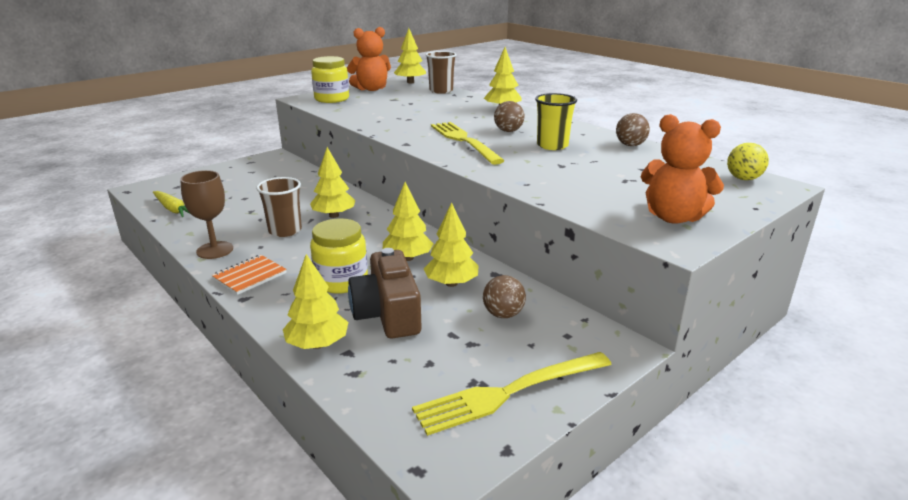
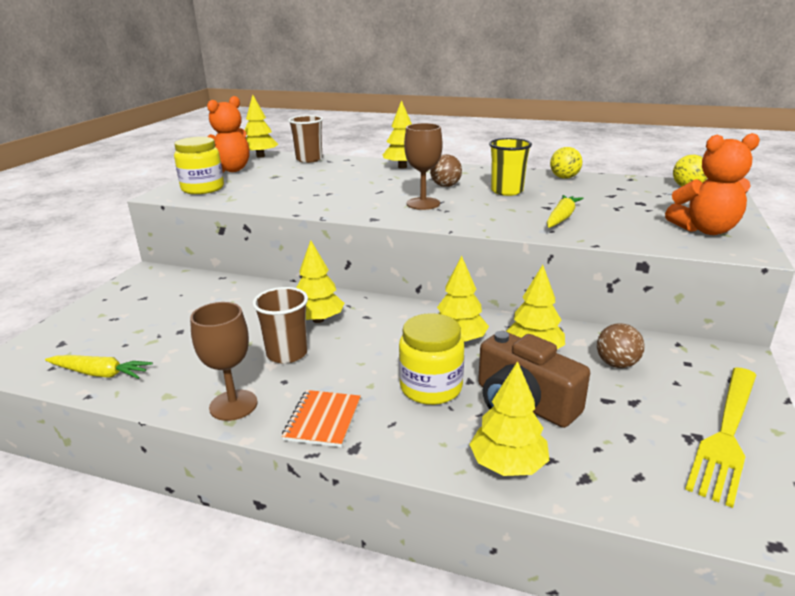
camera: 30 degrees left, 0 degrees up
yellow fork [431,122,505,165] -> brown goblet [404,123,442,210]
brown ball [616,113,650,146] -> yellow ball [550,147,582,179]
none -> yellow carrot [547,195,584,228]

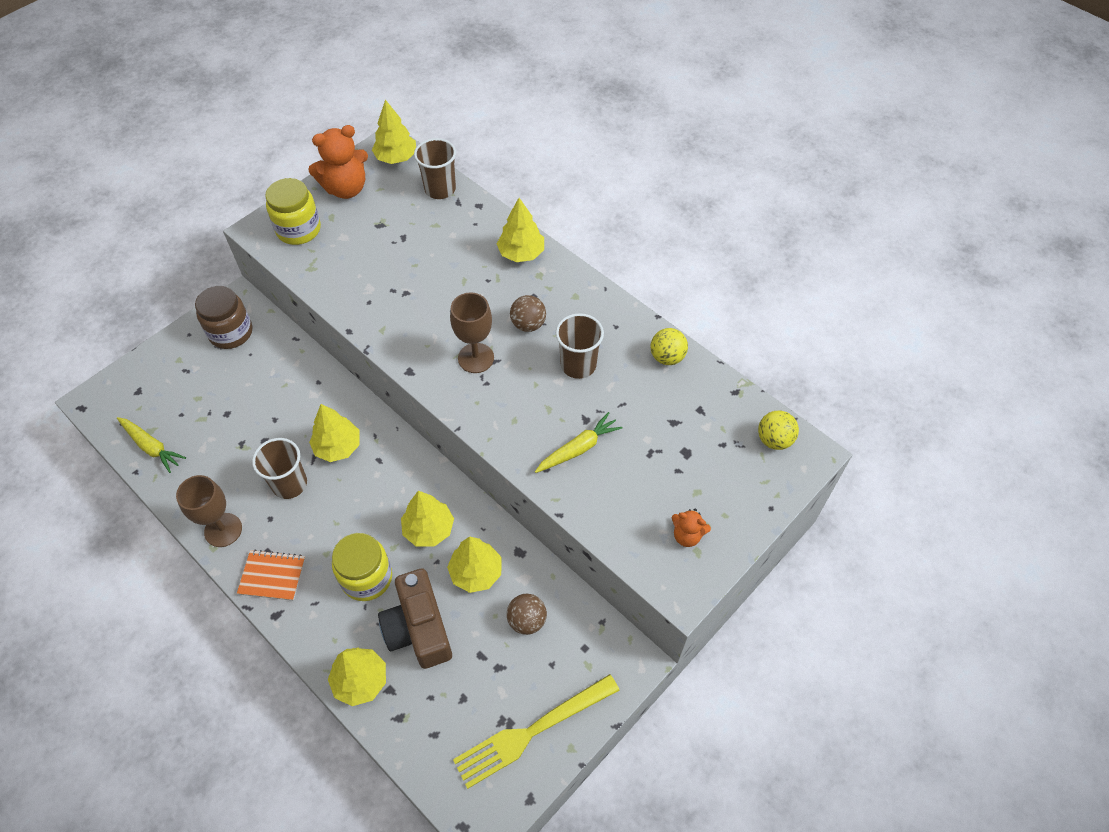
camera: 25 degrees right, 30 degrees up
orange notebook [282,390,361,447] -> orange notebook turned 60 degrees clockwise [237,550,305,601]
yellow cup [489,138,532,196] -> brown cup [556,313,604,379]
orange teddy bear [665,133,760,235] -> orange teddy bear [672,509,711,547], size x0.52
none -> brown jar [195,286,252,349]

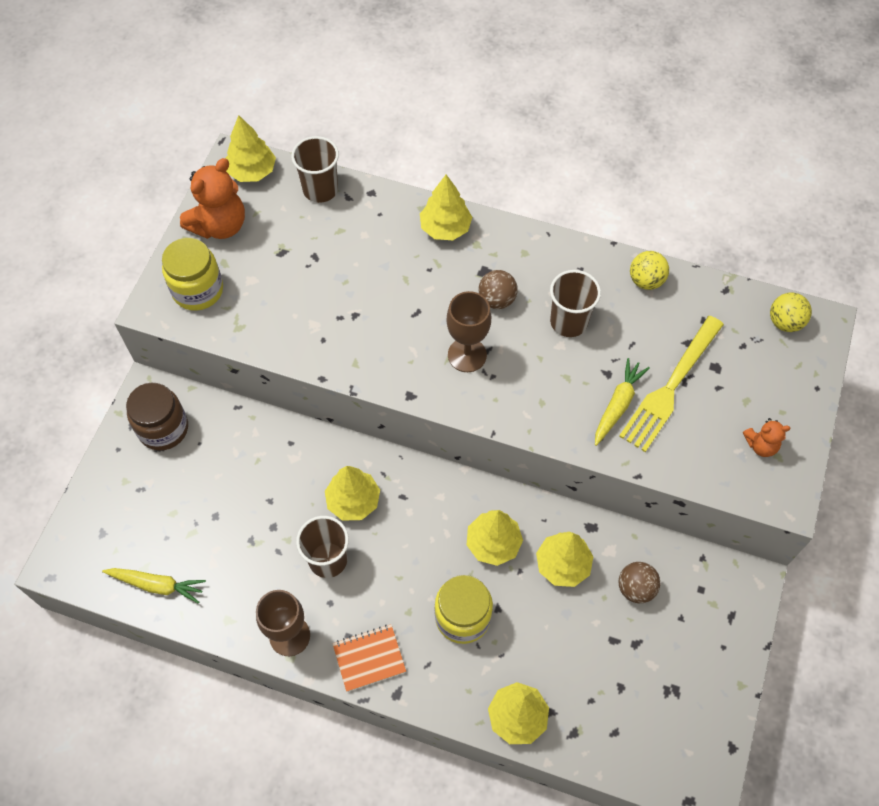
camera: 25 degrees left, 5 degrees up
brown camera [378,568,452,669] -> none
yellow fork [453,674,620,789] -> yellow fork moved to [619,316,724,452]

